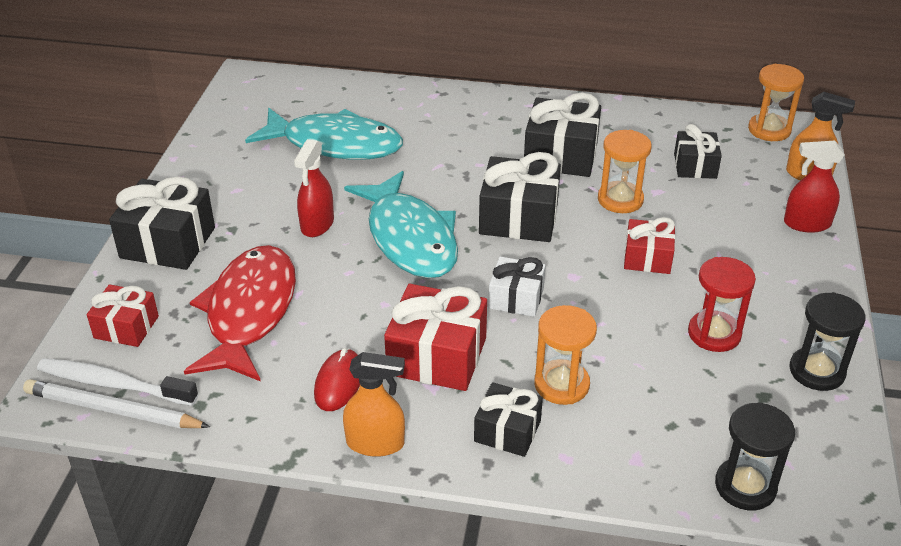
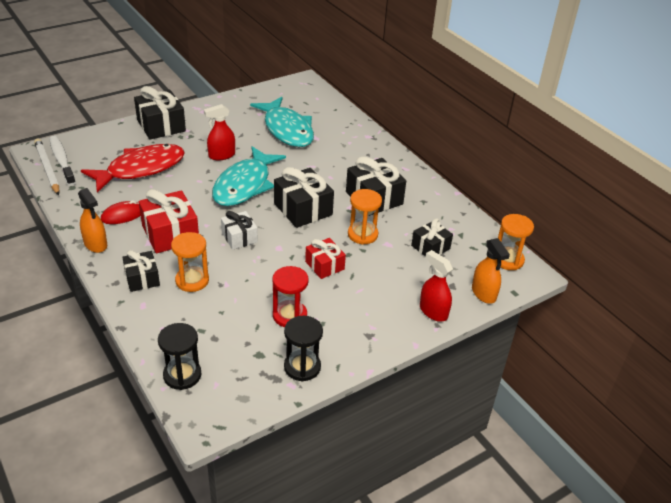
camera: 45 degrees right, 0 degrees up
red gift [87,284,159,347] -> none

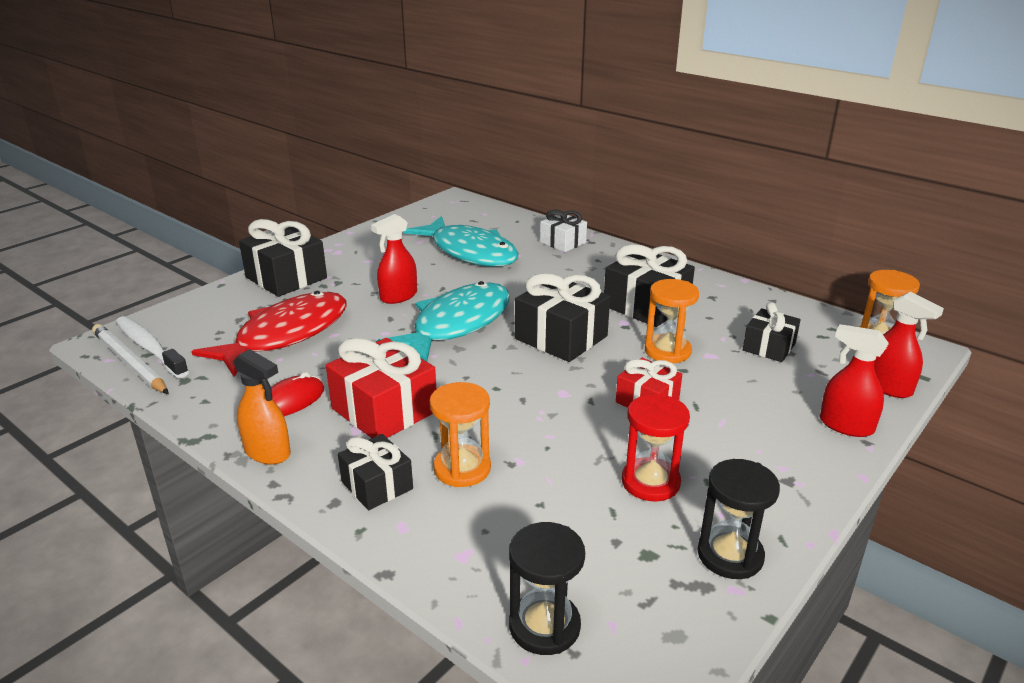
camera: 15 degrees left, 10 degrees down
turquoise fish [212,146,286,206] -> turquoise fish turned 150 degrees counterclockwise [376,281,510,362]
white gift [221,211,258,250] -> white gift moved to [540,209,587,252]
orange spray bottle [472,238,510,304] -> red spray bottle [874,292,944,398]

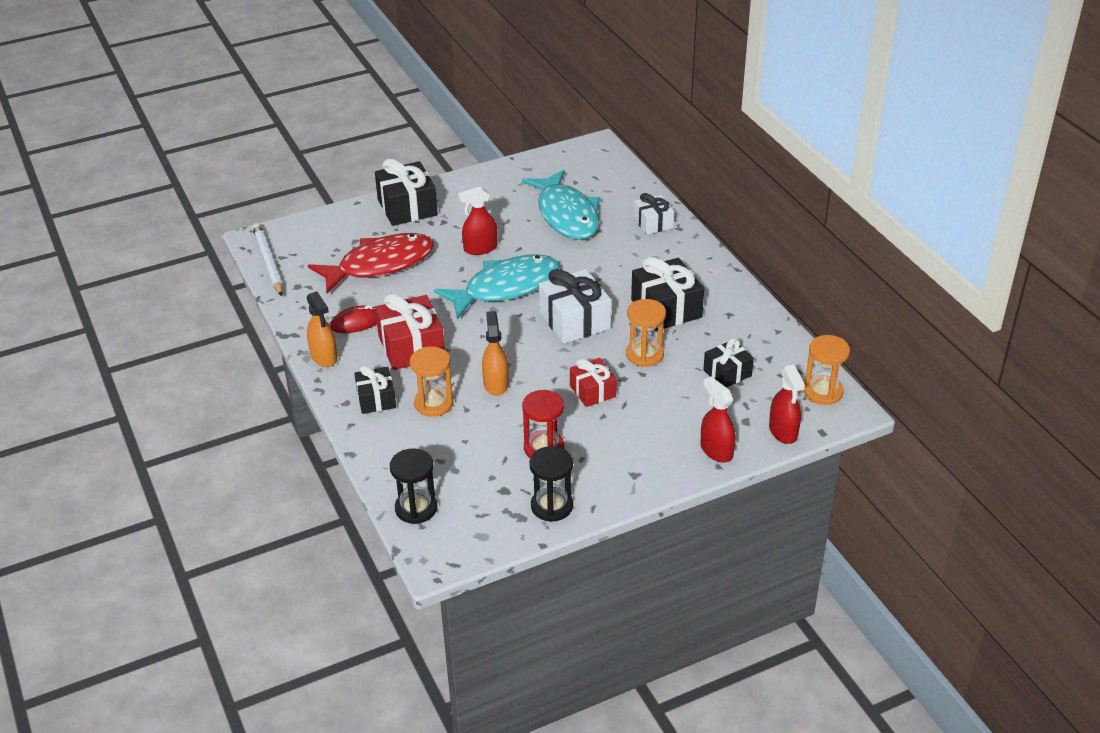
camera: 25 degrees right, 10 degrees up
white toothbrush [116,316,189,378] -> none
black gift [515,273,610,362] -> white gift [539,269,611,344]
none -> orange spray bottle [482,311,509,396]

